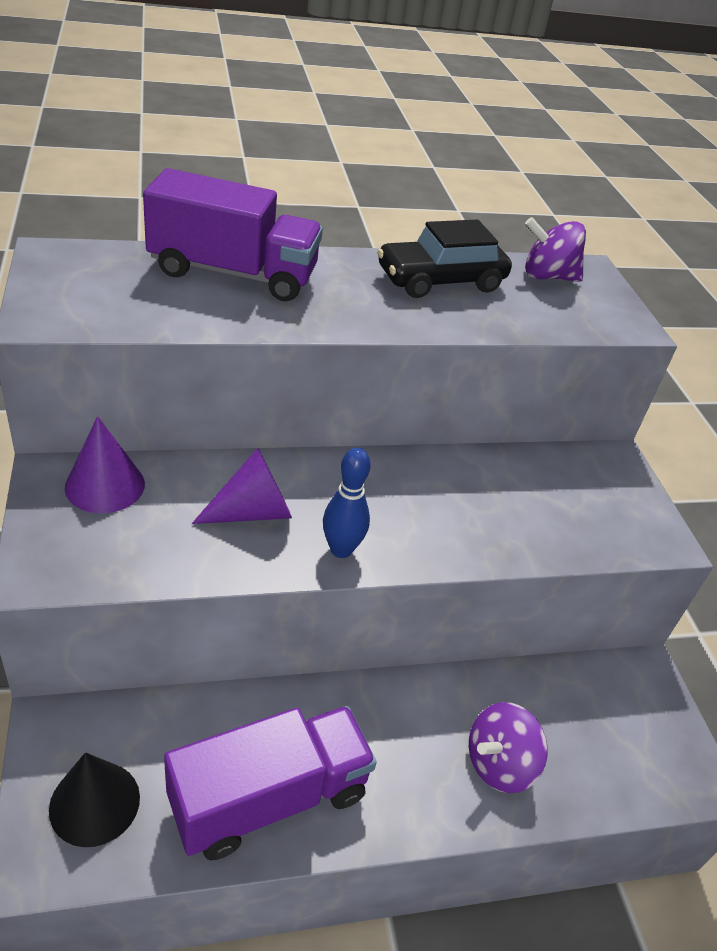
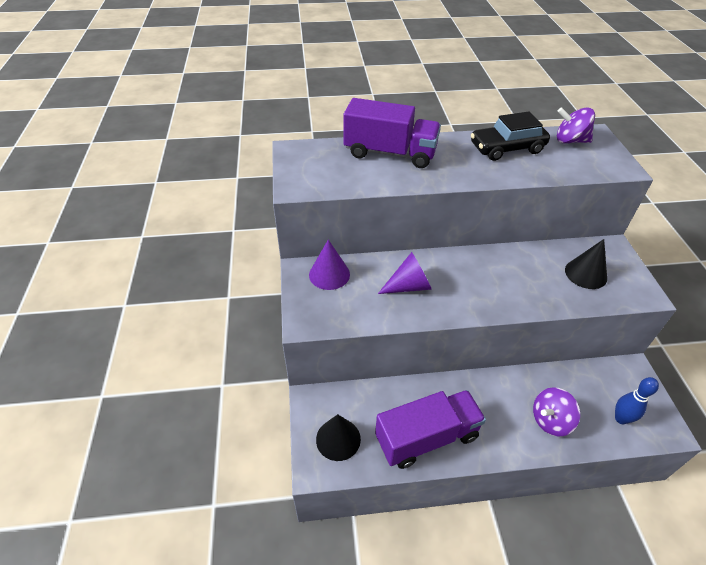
camera: 10 degrees right, 5 degrees up
blue bowling pin [323,448,371,558] -> blue bowling pin moved to [615,377,659,424]
none -> black cone [565,239,607,289]

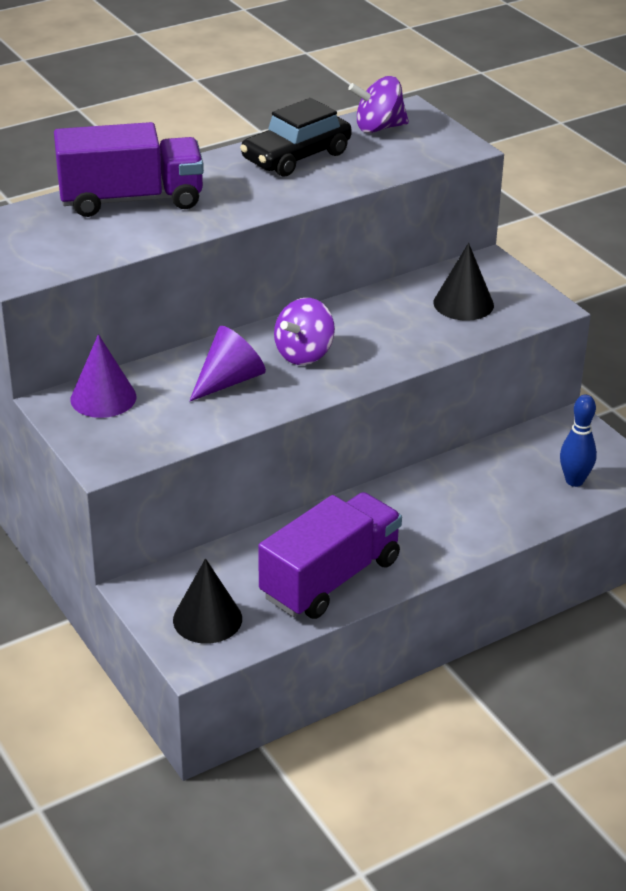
camera: 25 degrees left, 10 degrees down
purple spinning top [533,387,580,436] -> purple spinning top moved to [274,298,335,365]

